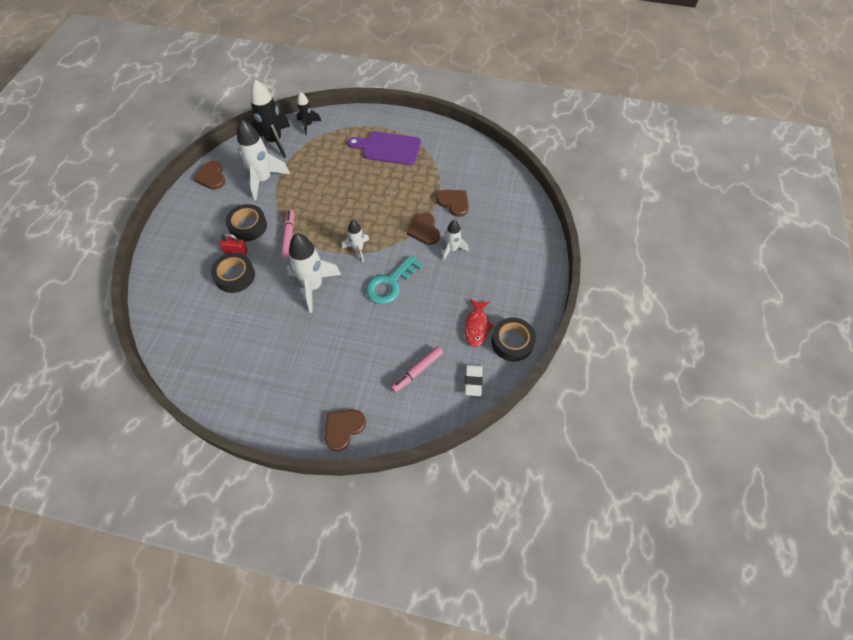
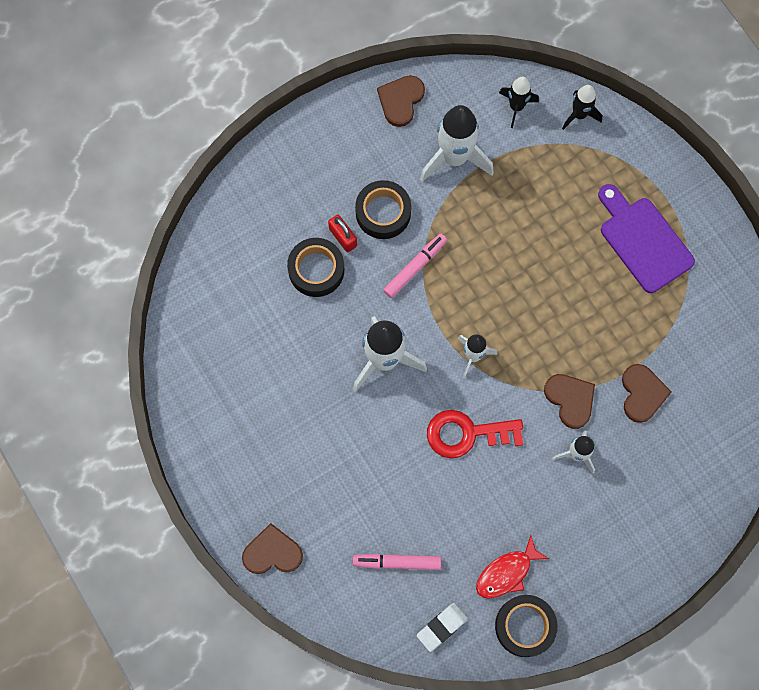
camera: 45 degrees right, 15 degrees up
black rocket [250,79,290,158] -> black rocket [499,76,539,128], size x0.56
turquoise key [366,255,423,304] -> red key [427,410,523,458]
brown heart [407,213,440,245] -> brown heart turned 120 degrees clockwise [544,374,595,429]

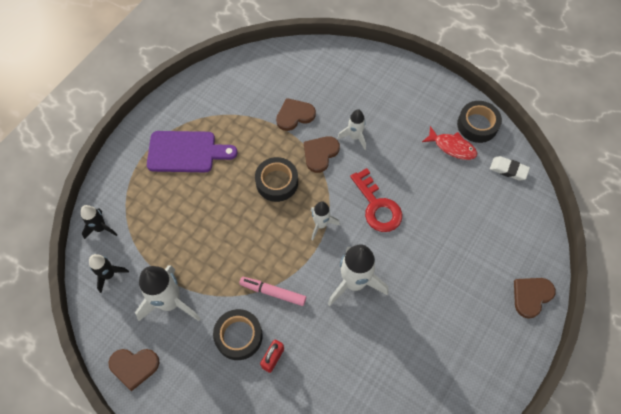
camera: 115 degrees left, 10 degrees down
brown heart [242,523,303,574] -> brown heart turned 75 degrees clockwise [514,278,556,319]
black tape [287,238,344,297] -> black tape moved to [255,157,298,202]
pink marker [353,554,441,570] -> none
purple cutting board [598,184,695,293] -> purple cutting board turned 120 degrees counterclockwise [147,131,238,172]

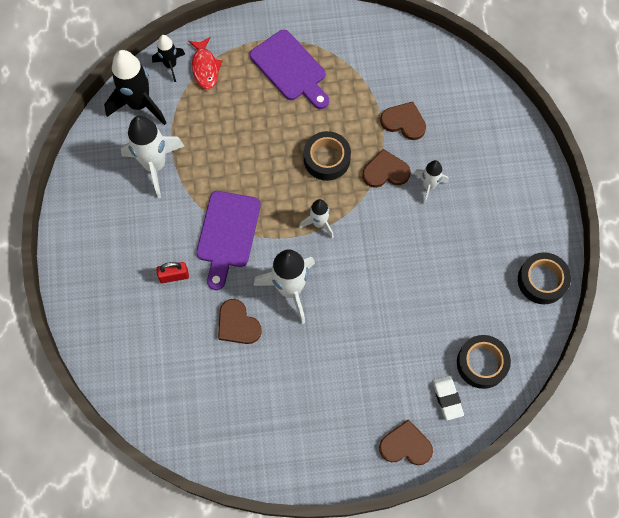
camera: 50 degrees right, 5 degrees up
black rocket [89,254,129,293] -> black rocket [104,50,166,125], size x1.78
brown heart [108,349,159,391] -> brown heart moved to [218,299,262,344]
black tape [213,309,263,360] -> black tape moved to [457,335,511,389]
pink marker [239,277,306,306] -> purple cutting board [196,191,261,290]
red key [350,168,402,232] -> none
red fish [422,126,477,160] -> red fish moved to [188,37,222,89]
white eraser [490,156,530,180] -> white eraser moved to [432,376,464,420]

